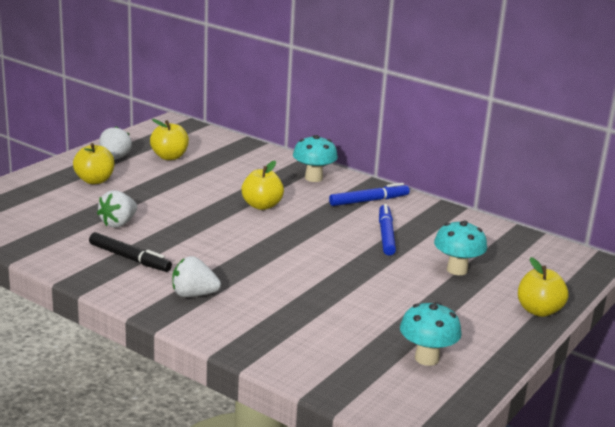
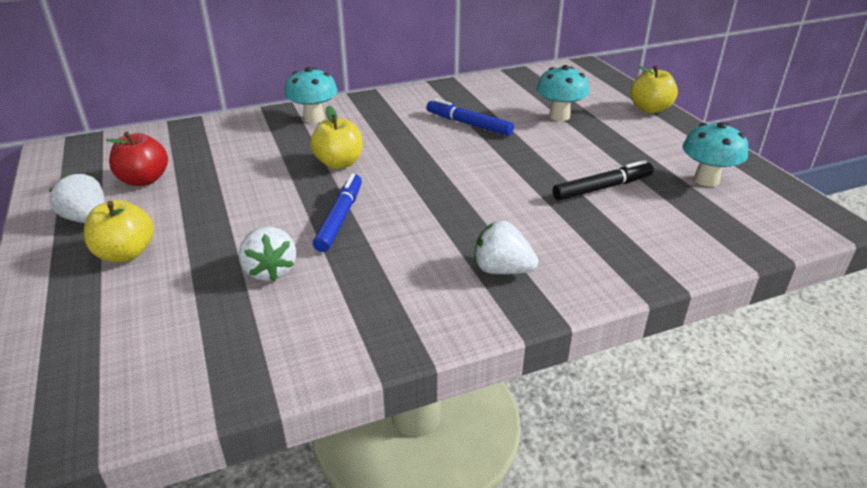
camera: 55 degrees left, 10 degrees up
black marker [89,232,172,272] -> black marker moved to [553,160,654,200]
yellow apple [150,119,189,160] -> red apple [106,132,168,186]
white strawberry [172,256,221,297] -> white strawberry turned 75 degrees clockwise [474,221,538,274]
blue marker [329,183,410,206] -> blue marker moved to [313,174,362,252]

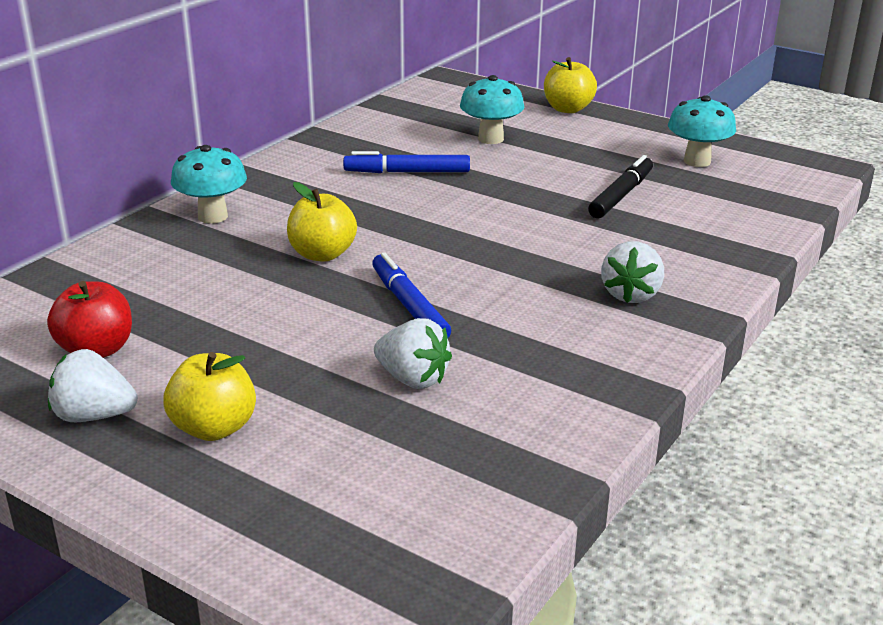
camera: 35 degrees left, 5 degrees down
white strawberry [474,221,538,274] -> white strawberry turned 60 degrees counterclockwise [601,241,664,303]

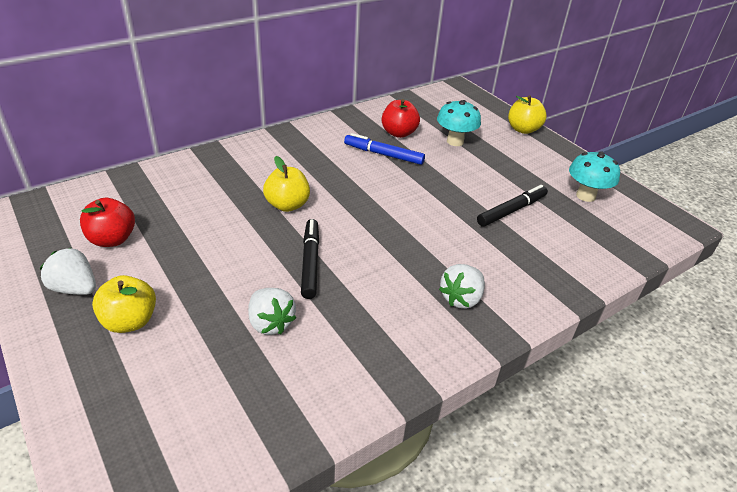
camera: 20 degrees right, 10 degrees up
turquoise mushroom [171,145,247,224] -> none
blue marker [372,252,451,338] -> black marker [301,219,319,299]
none -> red apple [382,99,420,138]

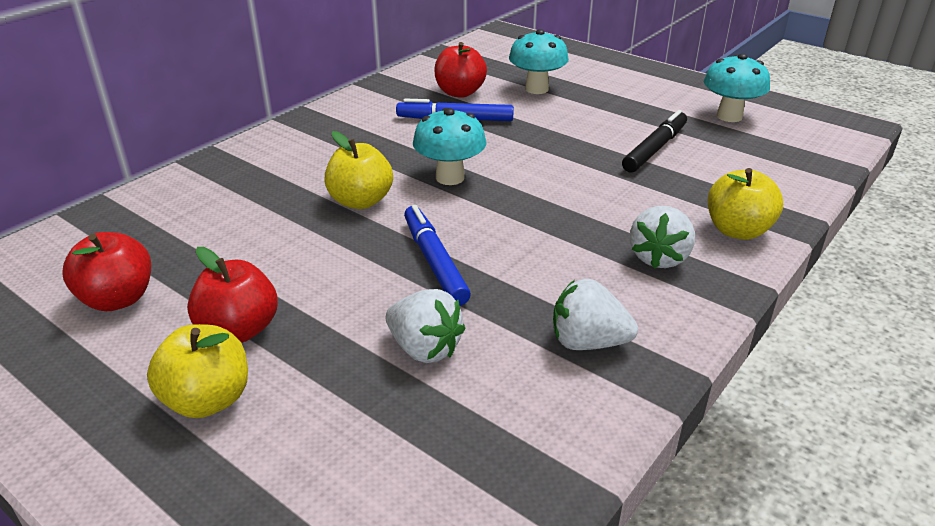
camera: 15 degrees left, 5 degrees down
white strawberry [40,247,96,295] -> white strawberry moved to [553,279,638,350]
black marker [301,219,319,299] -> blue marker [404,205,471,306]
yellow apple [508,95,547,134] -> yellow apple moved to [708,168,783,240]
none -> red apple [187,247,278,343]
none -> turquoise mushroom [413,108,487,185]

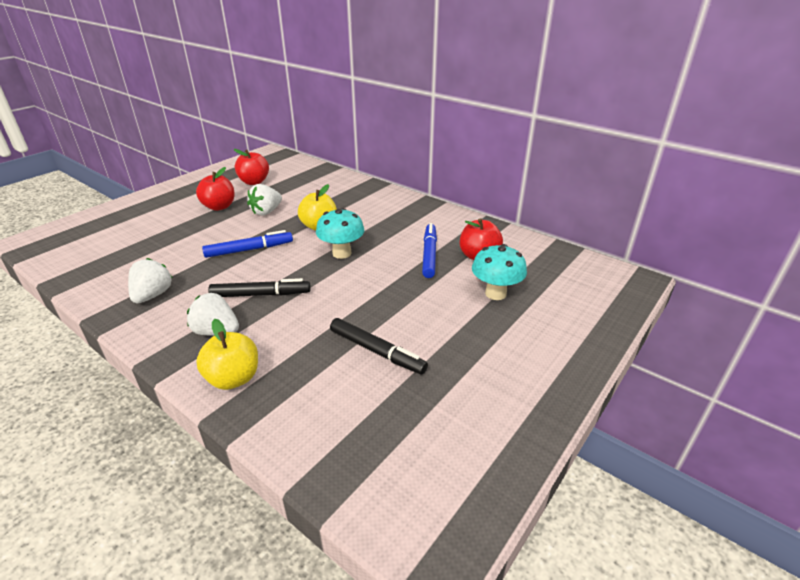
camera: 90 degrees right, 0 degrees up
yellow apple [147,324,248,418] -> none
white strawberry [386,289,465,363] -> white strawberry moved to [247,184,282,216]
turquoise mushroom [704,53,770,122] -> none
none -> black marker [208,278,311,297]

